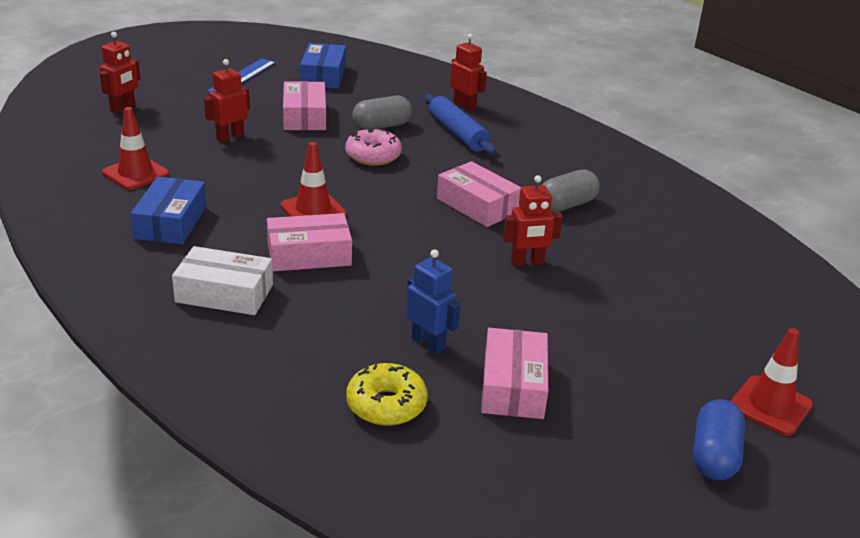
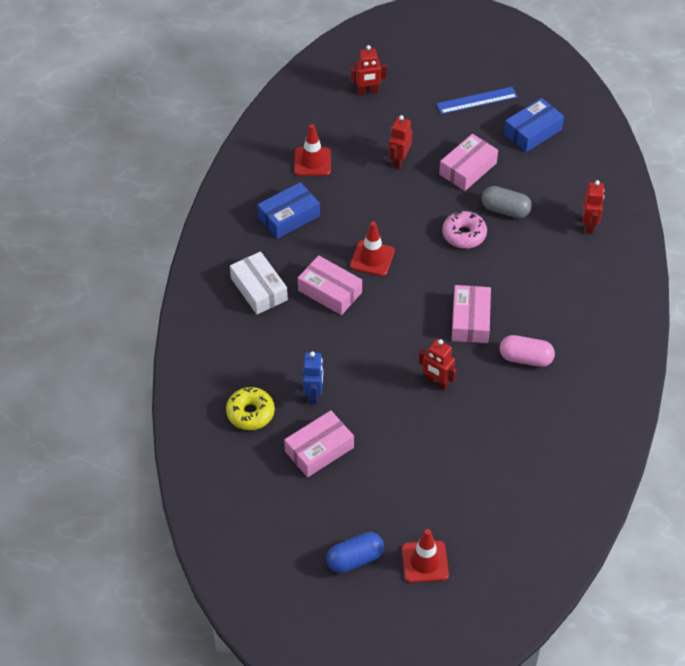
camera: 50 degrees right, 20 degrees up
red robot [204,59,250,143] -> red robot turned 75 degrees counterclockwise [389,115,412,169]
blue rolling pin [425,94,496,155] -> none
grey capsule [542,169,600,212] -> pink capsule [500,335,555,367]

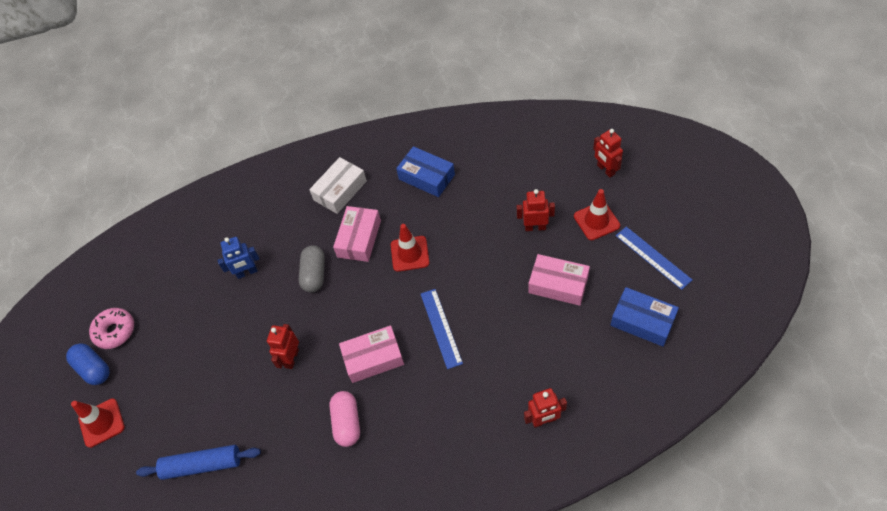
camera: 75 degrees right, 5 degrees up
yellow donut [226,387,275,430] -> none
pink box [284,410,354,477] -> none
red traffic cone [294,124,331,176] -> red traffic cone moved to [574,189,620,240]
pink donut [442,210,487,249] -> pink donut moved to [89,308,134,349]
grey capsule [481,186,532,218] -> grey capsule moved to [299,245,325,292]
none -> blue rolling pin [136,445,261,480]
none -> blue ruler [421,289,463,369]

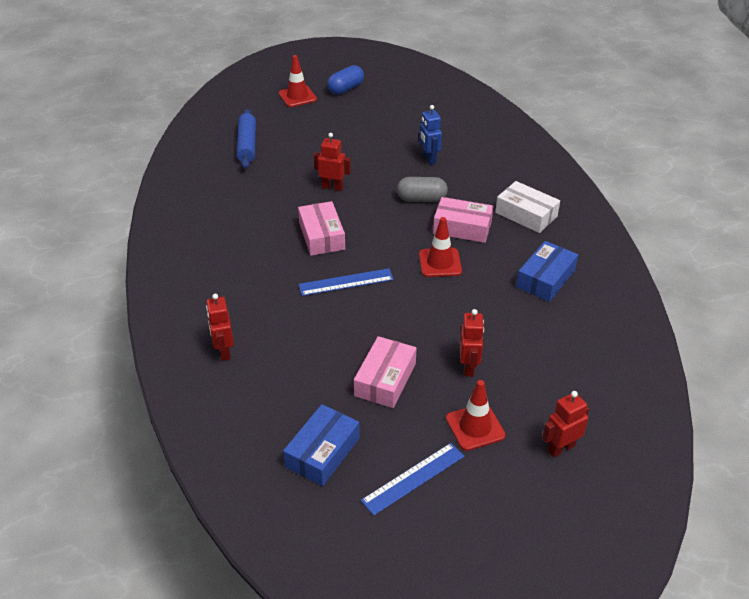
camera: 85 degrees right, 15 degrees down
pink donut [89,308,134,349] -> none
pink capsule [329,391,360,447] -> none

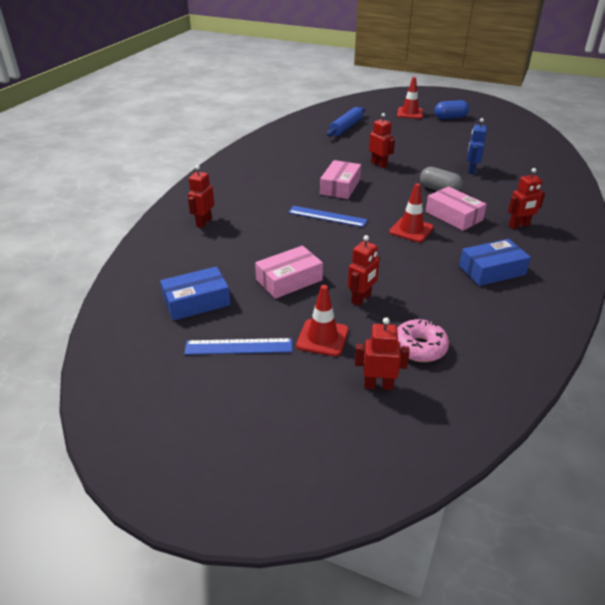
camera: 35 degrees right, 5 degrees down
white box [495,181,560,233] -> red robot [508,168,545,229]
none -> pink donut [397,319,449,362]

